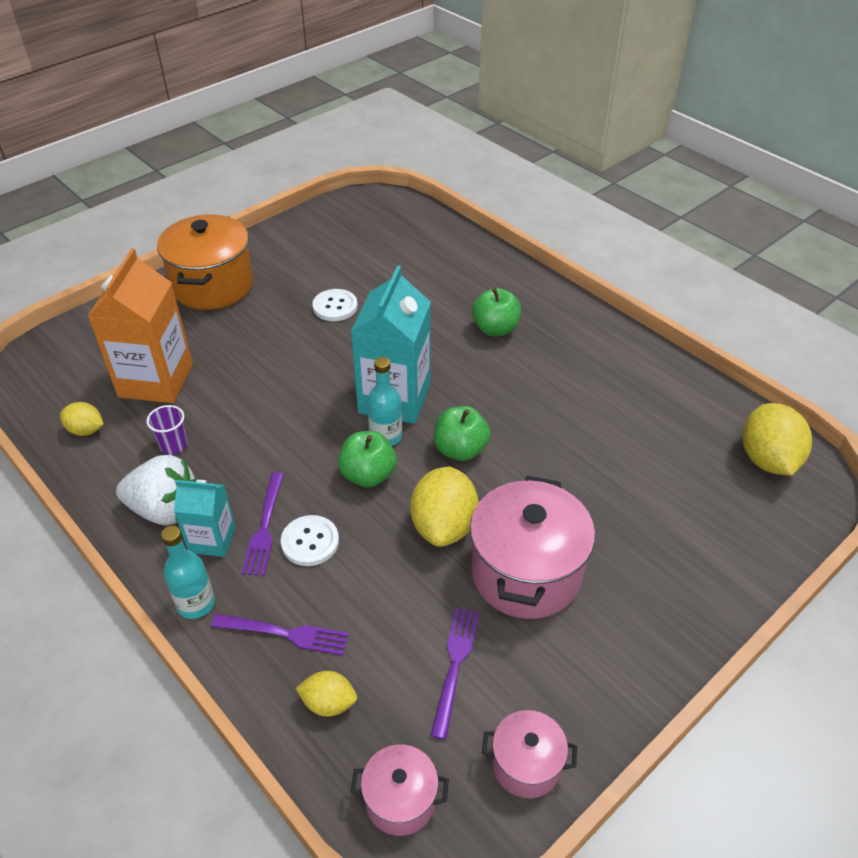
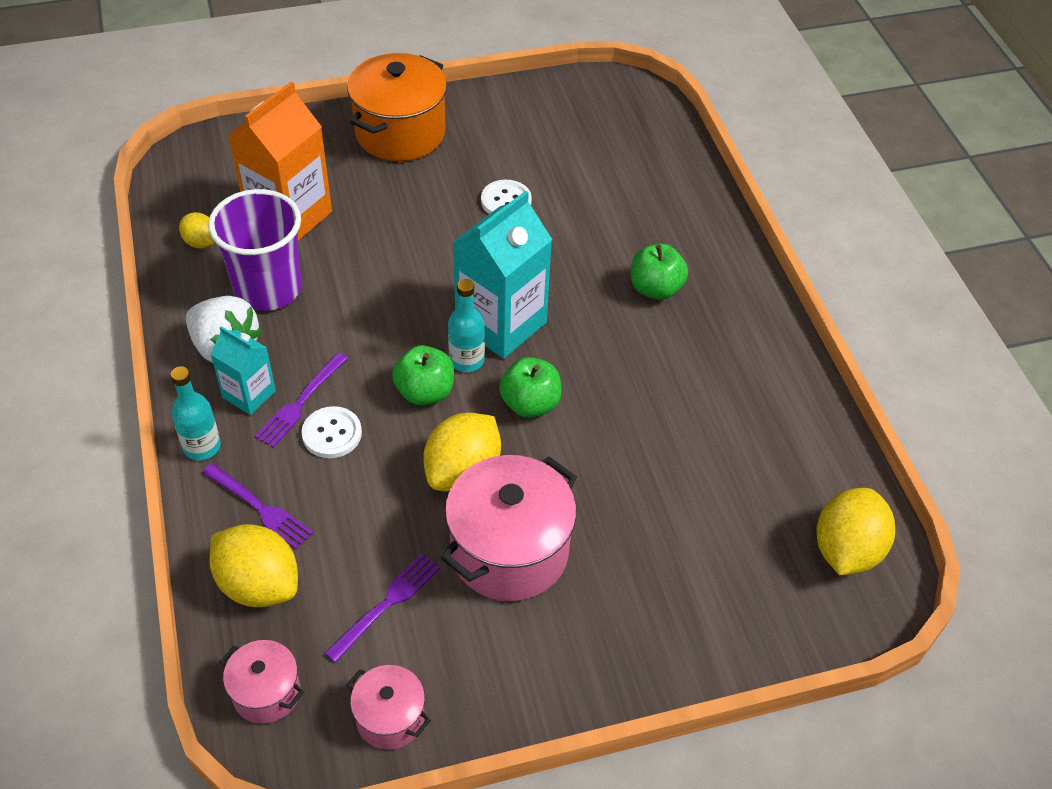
camera: 25 degrees right, 5 degrees up
purple cup [146,405,188,455] -> purple cup [208,189,302,311], size x2.31
yellow lemon [296,671,357,717] -> yellow lemon [210,524,298,607], size x1.82

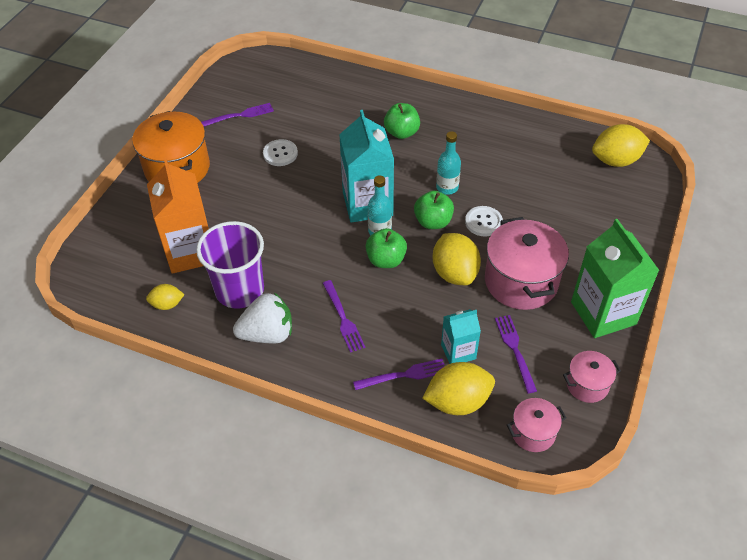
camera: 50 degrees left, 0 degrees up
turquoise bottle [171,366,221,460] -> turquoise bottle moved to [436,131,461,195]
turquoise carton [210,326,276,415] -> turquoise carton moved to [441,309,481,364]
white button [302,406,362,458] -> white button moved to [465,206,503,237]
yellow lemon [816,488,895,575] -> yellow lemon turned 75 degrees counterclockwise [592,124,650,167]
none -> purple fork [201,103,274,127]
none -> green carton [571,219,660,338]

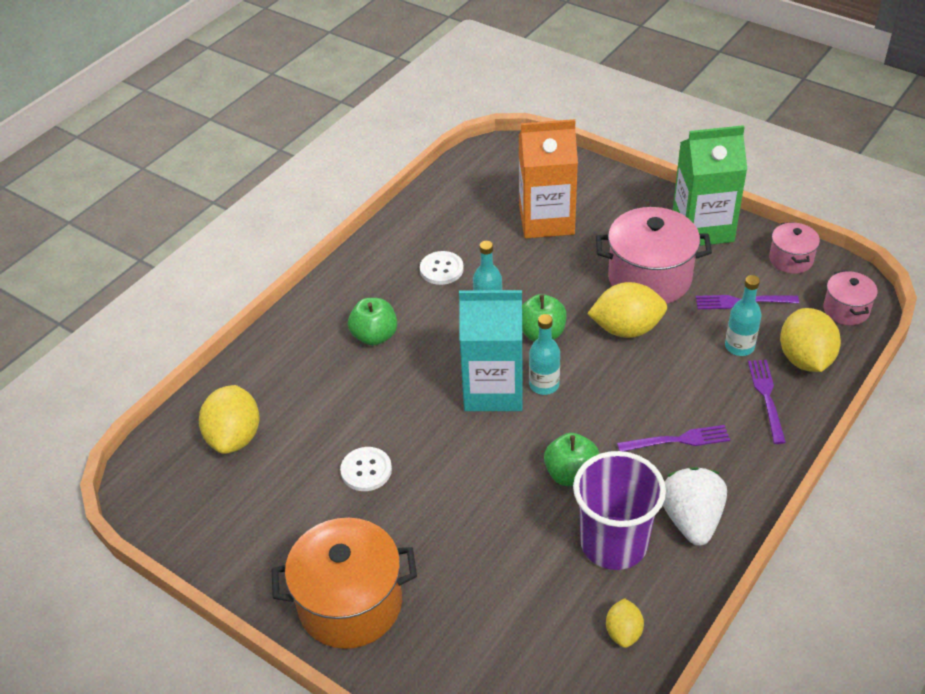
camera: 75 degrees left, 5 degrees down
orange carton [147,158,209,274] -> orange carton moved to [519,119,578,238]
purple fork [201,103,274,127] -> none
green apple [366,228,407,268] -> green apple moved to [544,433,599,486]
turquoise carton [441,309,481,364] -> turquoise bottle [725,275,762,356]
white button [465,206,503,237] -> white button moved to [420,251,464,285]
yellow lemon [592,124,650,167] -> yellow lemon moved to [199,385,260,454]

